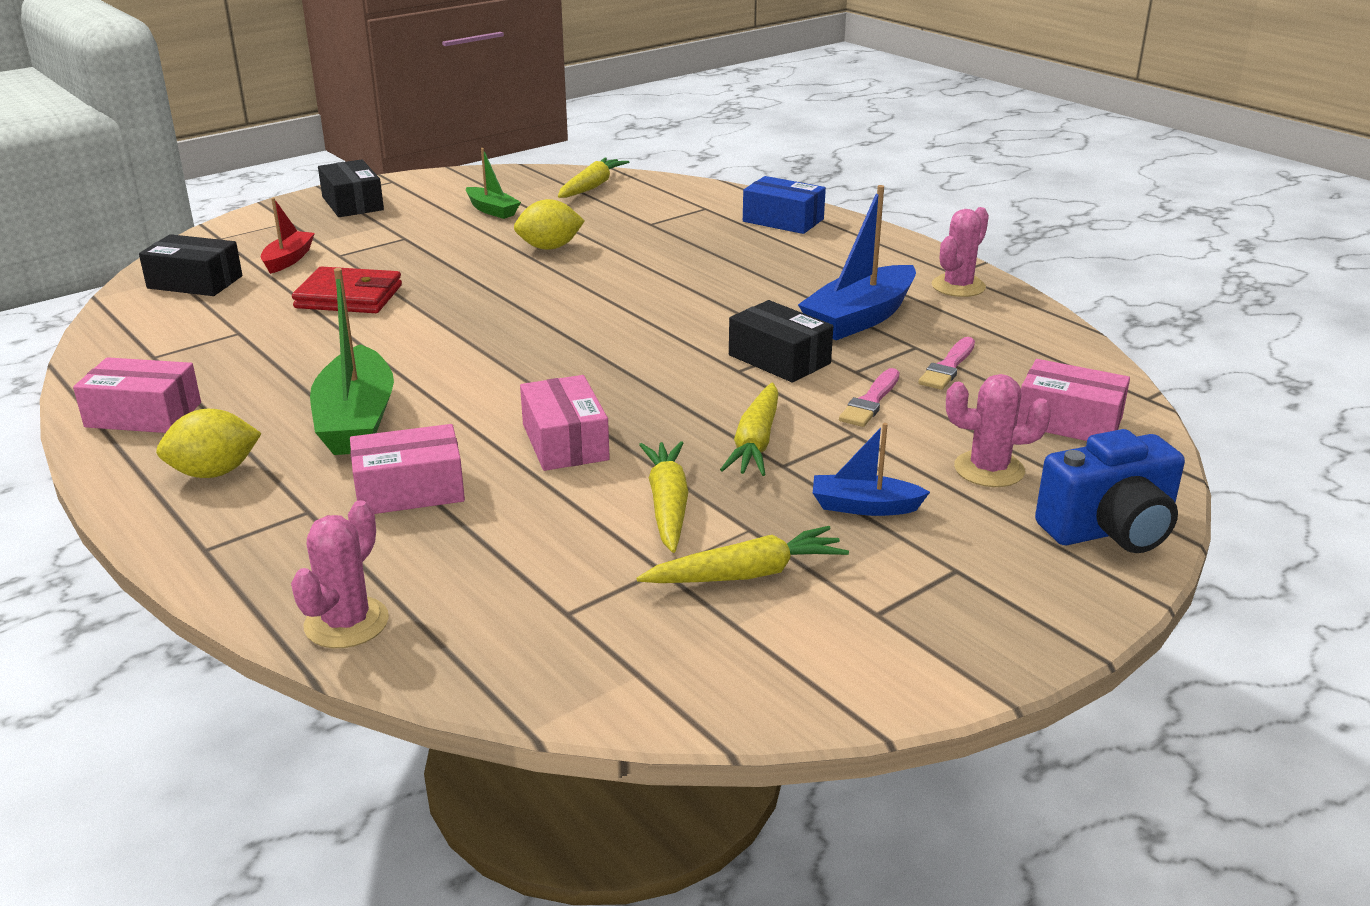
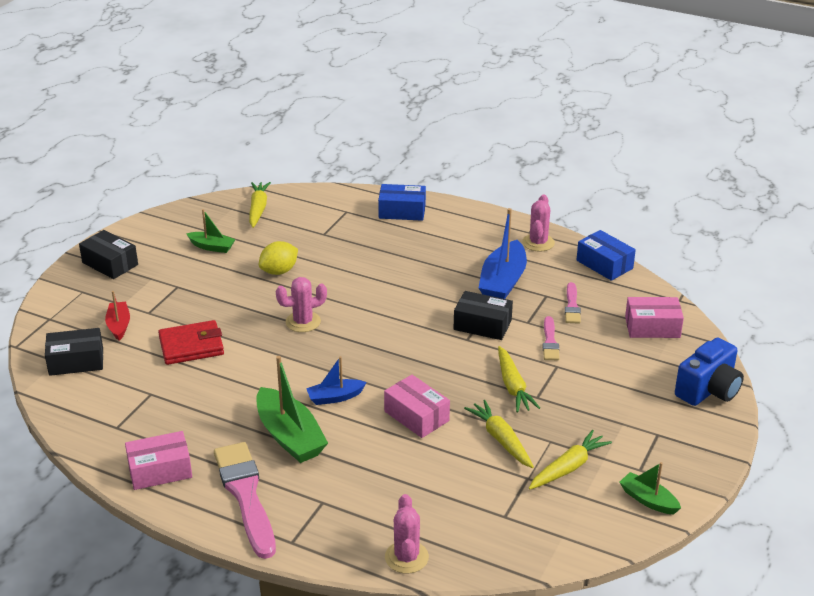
camera: 25 degrees left, 5 degrees up
yellow lemon [156,409,262,478] -> pink brush [214,442,276,559]
pink box [350,424,465,514] -> none
blue boat [813,423,930,516] -> blue boat moved to [306,356,366,405]
pink cactus [946,374,1051,487] -> pink cactus moved to [276,277,327,332]
none -> blue box [577,230,636,281]
none -> green boat [620,462,681,514]

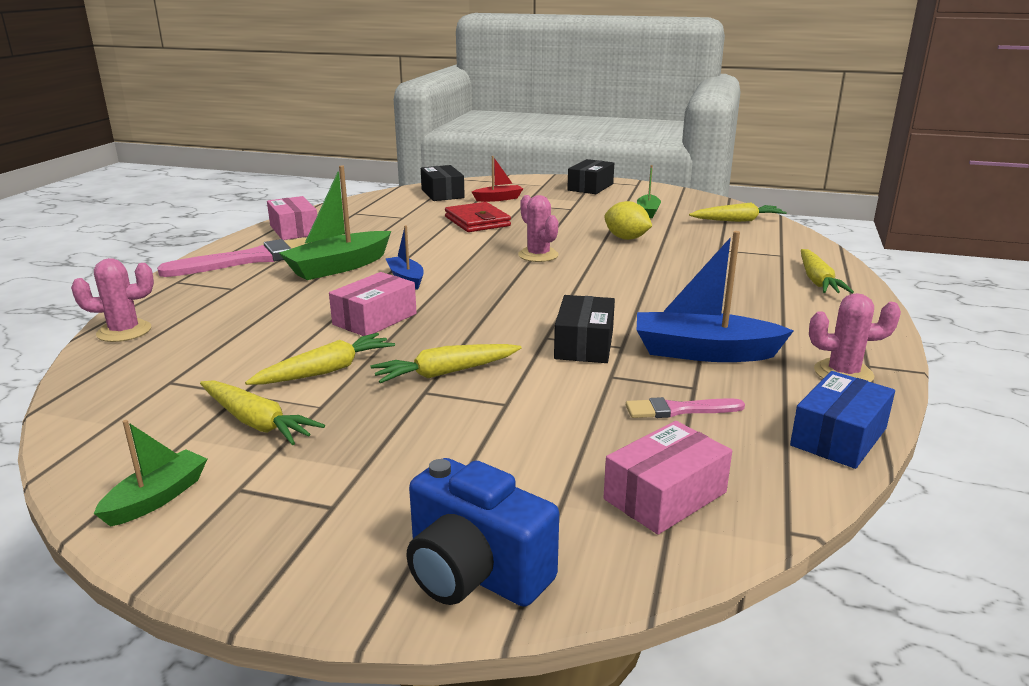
camera: 80 degrees right, 10 degrees down
blue box [378,184,426,221] -> yellow carrot [801,249,854,293]
pink brush [543,316,560,360] -> none
pink box [625,297,684,338] -> pink box turned 60 degrees clockwise [604,421,732,534]

